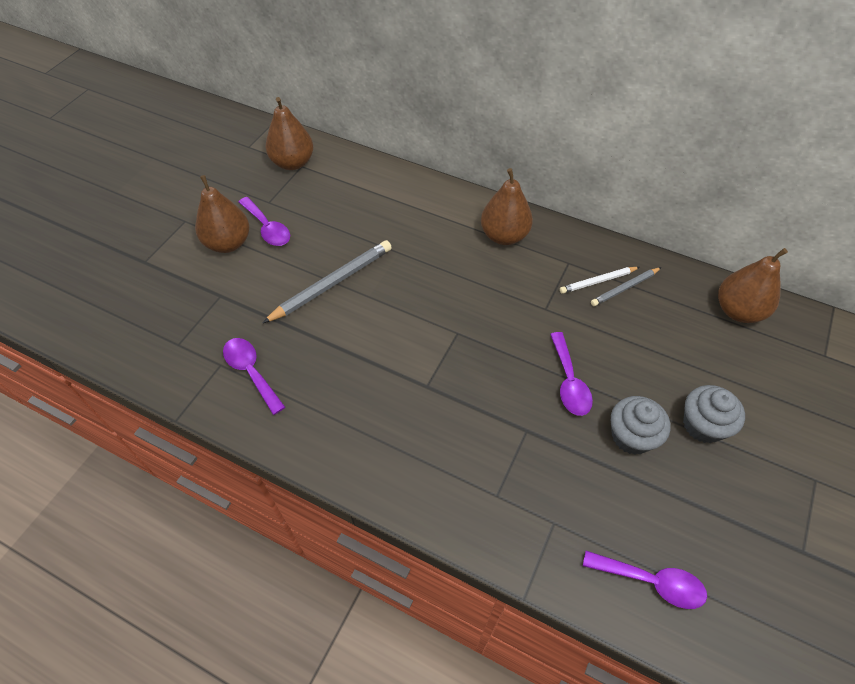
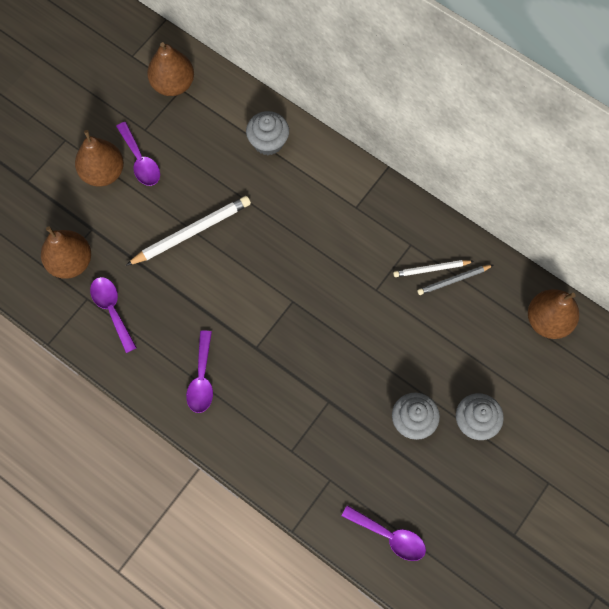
camera: 10 degrees right, 15 degrees up
grey pencil [263,240,392,323] -> white pencil [126,196,251,266]
brown pear [481,168,533,245] -> brown pear moved to [41,226,91,279]
purple spoon [550,332,593,416] -> purple spoon moved to [186,330,213,413]
none -> grey cupcake [246,111,289,155]

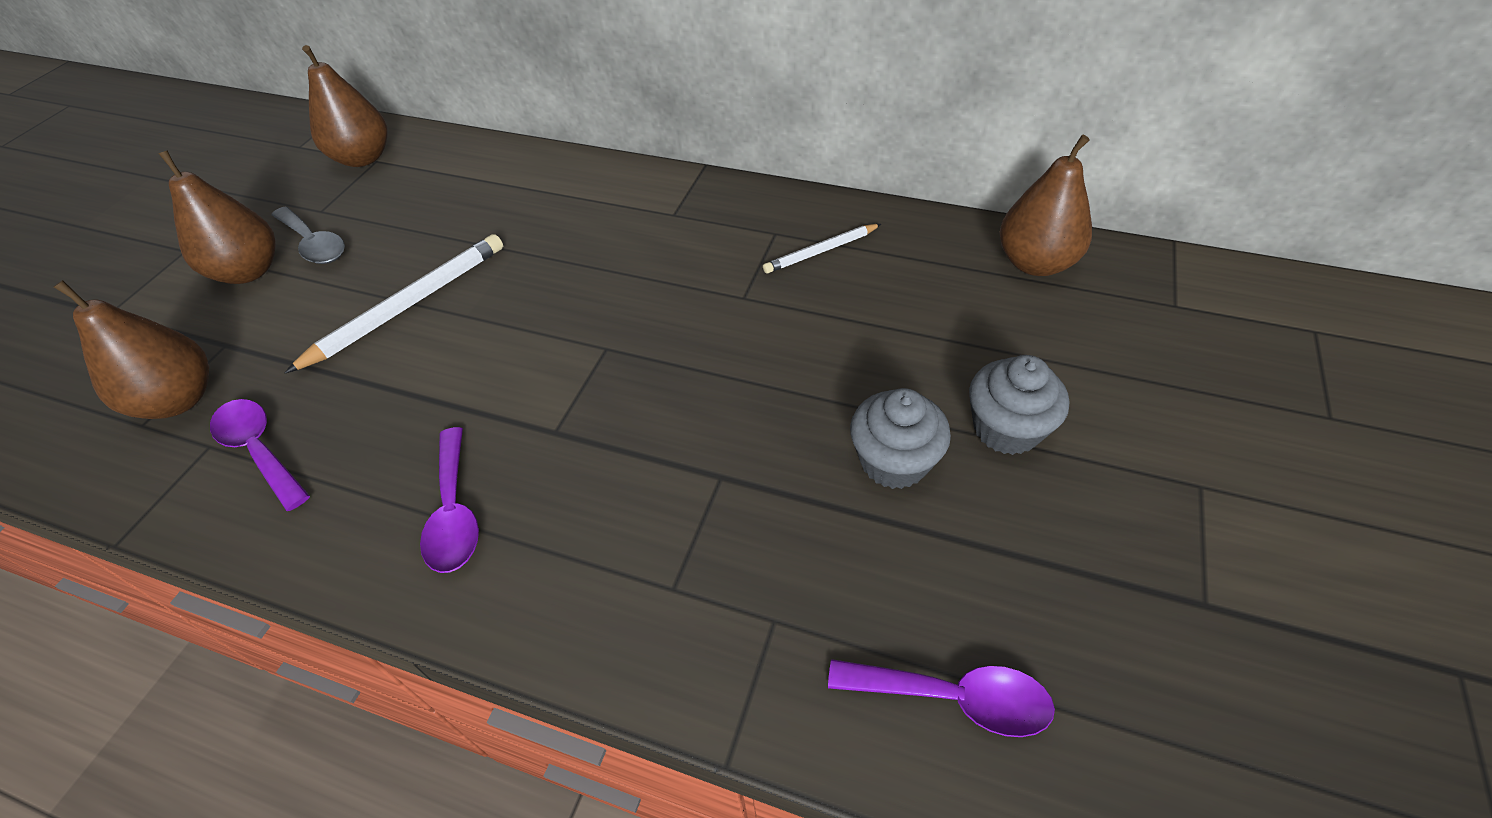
camera: 15 degrees left, 20 degrees down
purple spoon [116,122,160,186] -> grey spoon [272,206,345,264]
grey cupcake [246,111,289,155] -> none
grey pencil [418,265,493,295] -> none

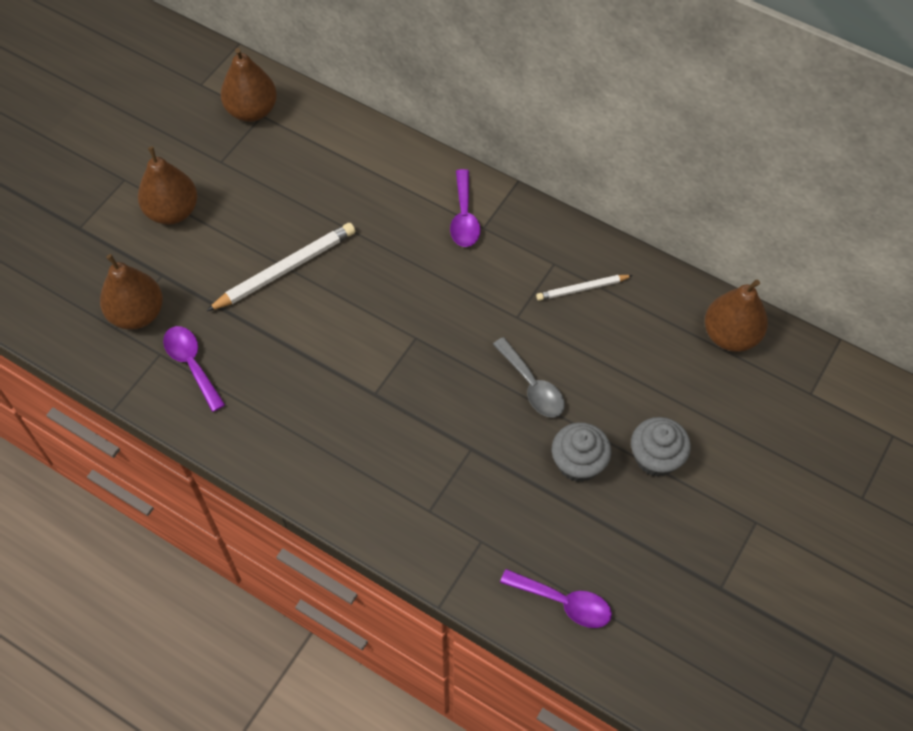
camera: 10 degrees right, 10 degrees up
grey spoon [272,206,345,264] -> grey spoon moved to [493,337,565,417]
purple spoon [420,427,479,573] -> purple spoon moved to [450,169,481,247]

